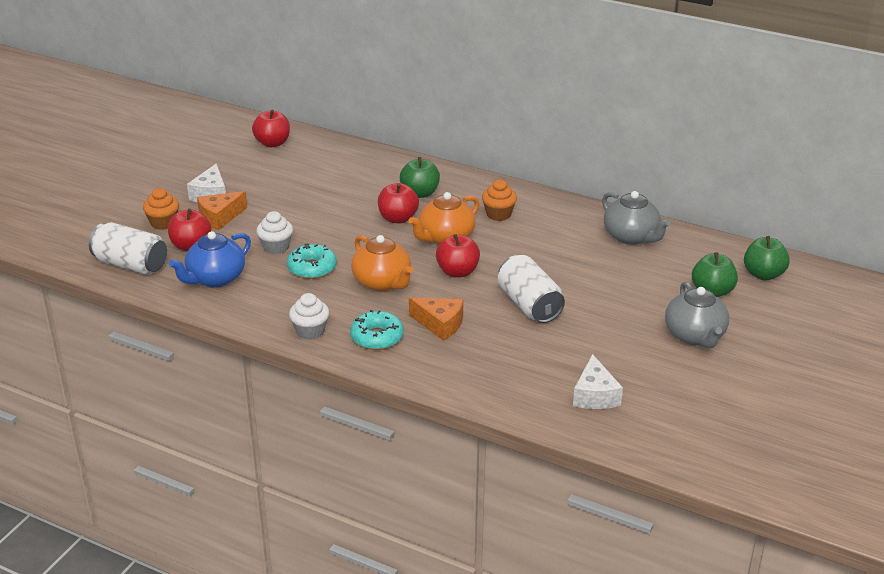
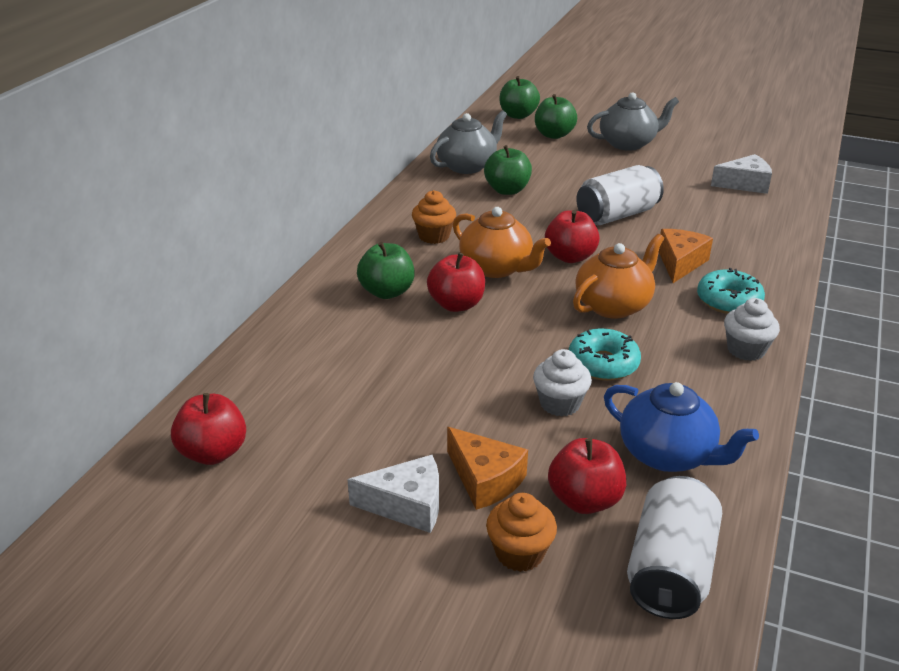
camera: 95 degrees left, 0 degrees up
none -> green apple [484,145,532,195]

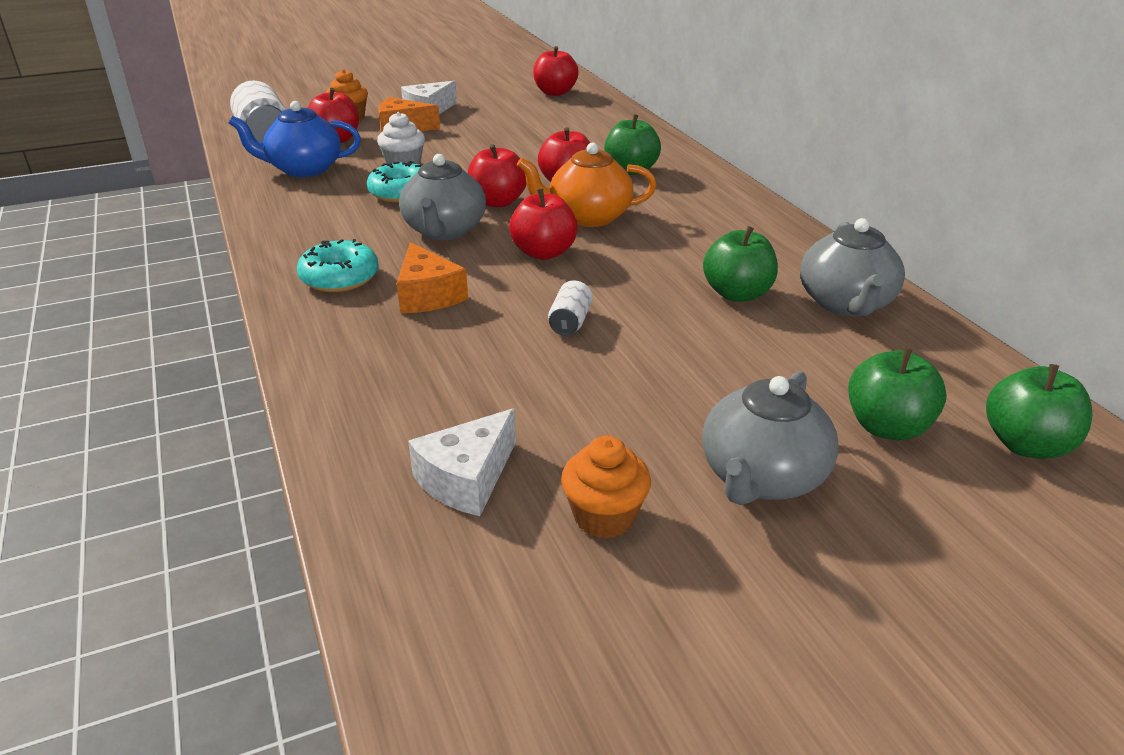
camera: 135 degrees right, 0 degrees up
orange cupcake [412,190,456,244] -> orange cupcake moved to [561,436,651,538]
orange teapot [573,234,664,319] -> grey teapot [399,154,486,240]
white can [576,165,664,225] -> white can [548,280,593,336], size x0.49
white cupcake [724,298,780,361] -> none
none -> red apple [468,144,527,207]

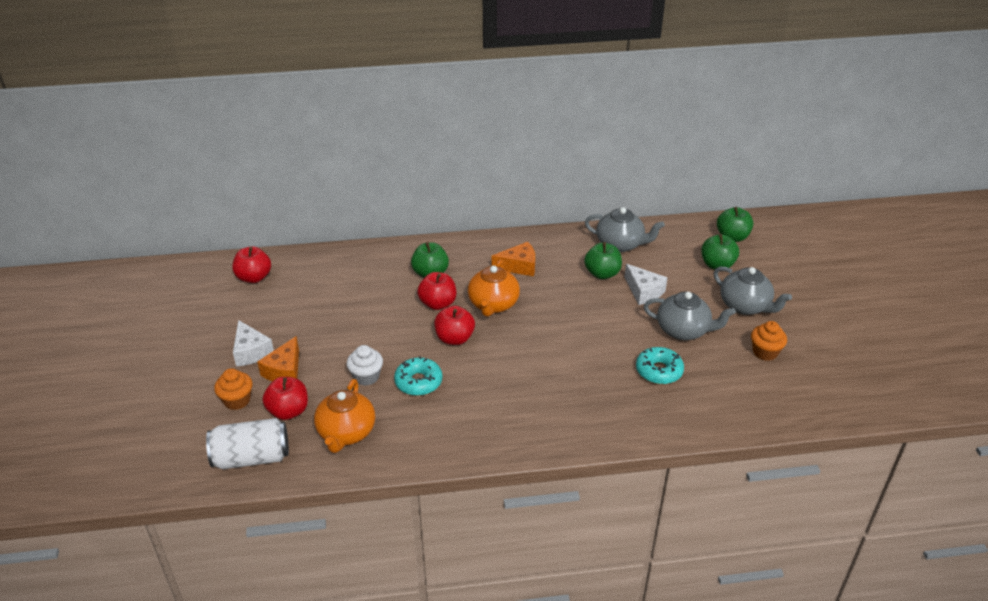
camera: 75 degrees left, 5 degrees up
blue teapot [229,101,361,177] -> orange teapot [314,379,375,453]
turquoise donut [297,239,379,292] -> turquoise donut moved to [636,347,684,384]
orange cheese [397,242,468,313] -> orange cheese moved to [492,242,535,276]
grey teapot [399,154,486,240] -> grey teapot moved to [644,292,736,340]
white cheese [408,409,516,516] -> white cheese moved to [625,264,668,305]
red apple [509,188,578,260] -> none
white can [548,280,593,336] -> none

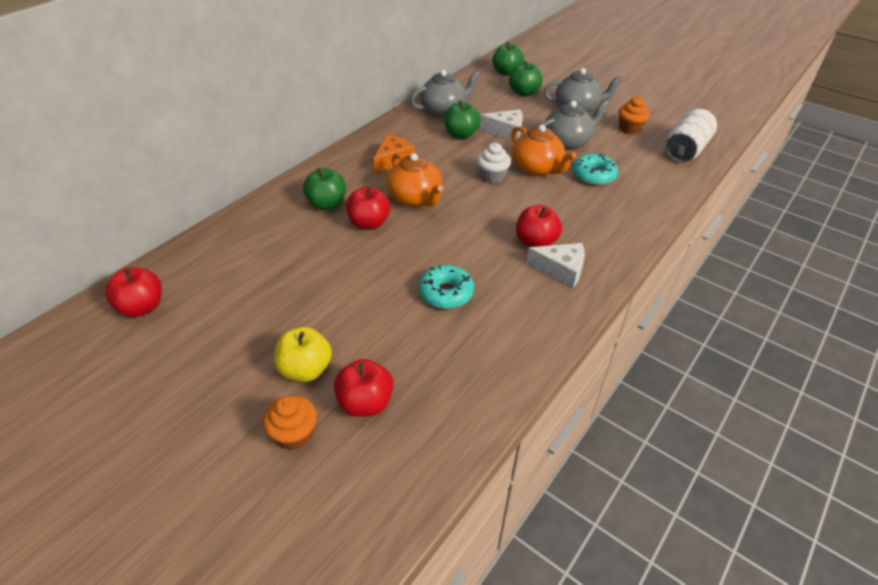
camera: 45 degrees left, 5 degrees up
white can [206,418,289,469] -> white can moved to [666,109,717,162]
white cheese [233,320,274,367] -> white cheese moved to [526,243,585,289]
orange cheese [257,336,299,382] -> yellow apple [274,327,332,382]
orange teapot [314,379,375,453] -> orange teapot moved to [511,125,576,176]
white cupcake [347,345,383,386] -> white cupcake moved to [477,143,511,184]
red apple [434,306,475,345] -> red apple moved to [516,205,562,247]

